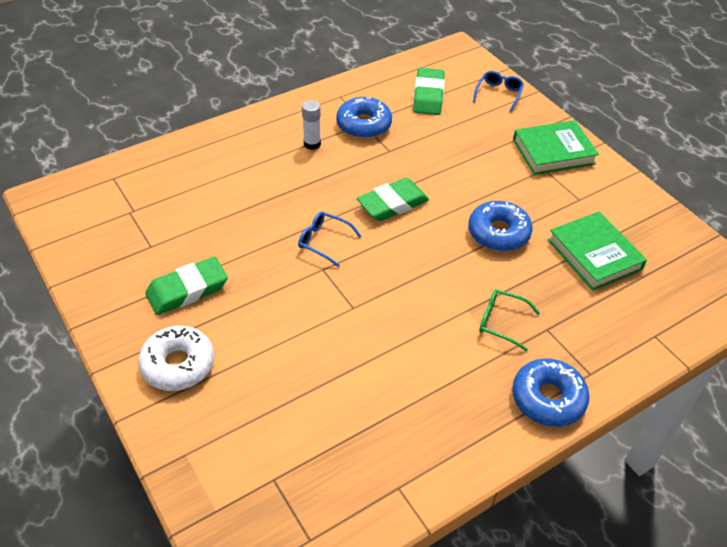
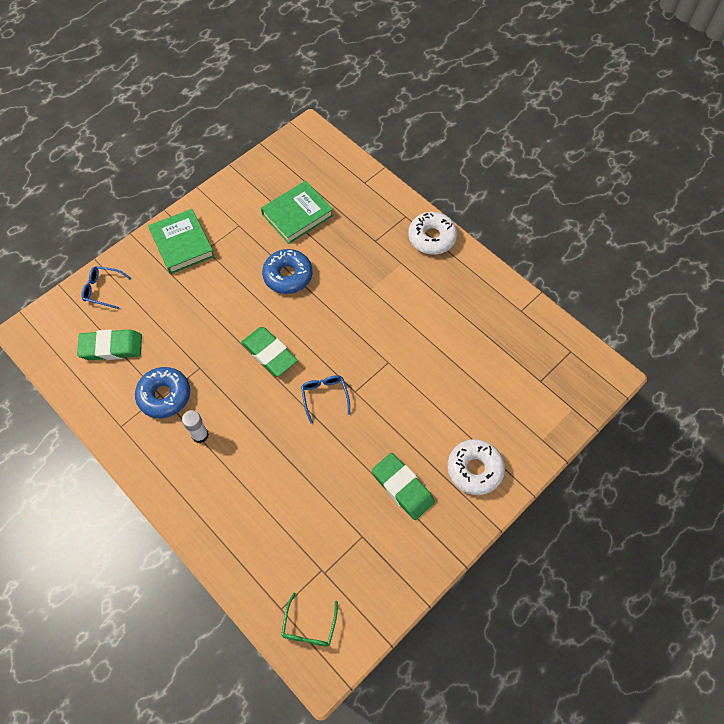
camera: 100 degrees left, 15 degrees up
blue glasses [298,211,361,267] -> blue glasses turned 150 degrees clockwise [301,375,350,424]
green glasses [479,289,540,351] -> green glasses moved to [281,593,338,647]
blue donut [512,358,590,427] -> white donut [408,212,457,255]

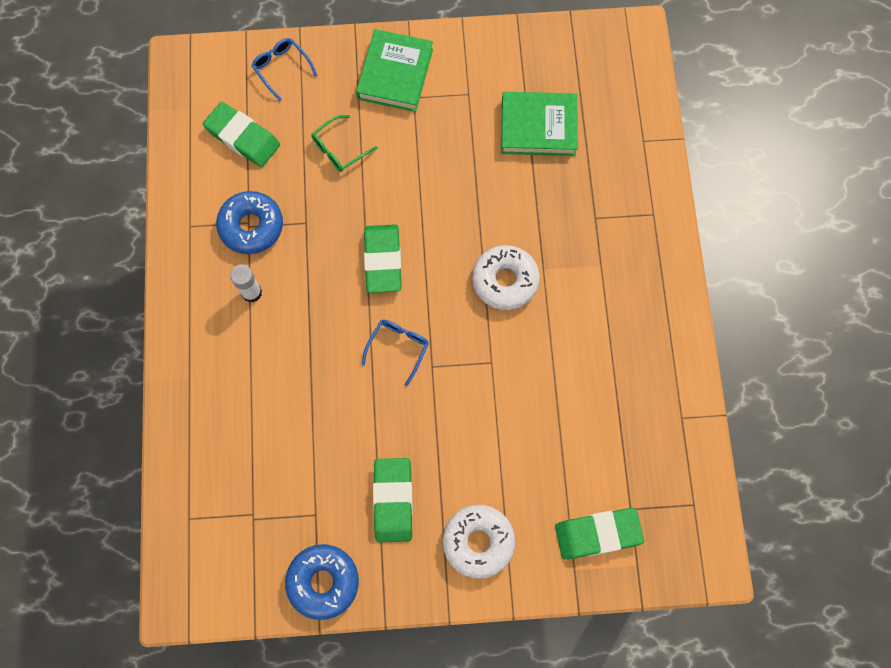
camera: 40 degrees right, 10 degrees up
blue donut [262,249,313,294] -> blue donut moved to [285,544,359,620]
green glasses [281,593,338,647] -> green glasses moved to [312,115,377,172]
white donut [408,212,457,255] -> white donut moved to [472,245,540,310]
none -> green eraser [555,508,644,560]

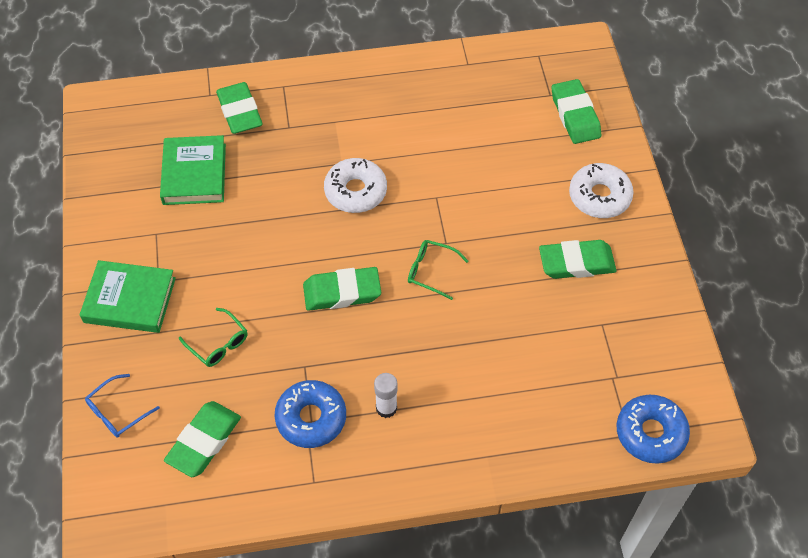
camera: 95 degrees left, 15 degrees down
blue donut [285,544,359,620] -> blue donut moved to [617,395,690,464]
blue glasses [362,320,429,386] -> green glasses [408,240,468,300]
none -> green eraser [216,82,263,134]

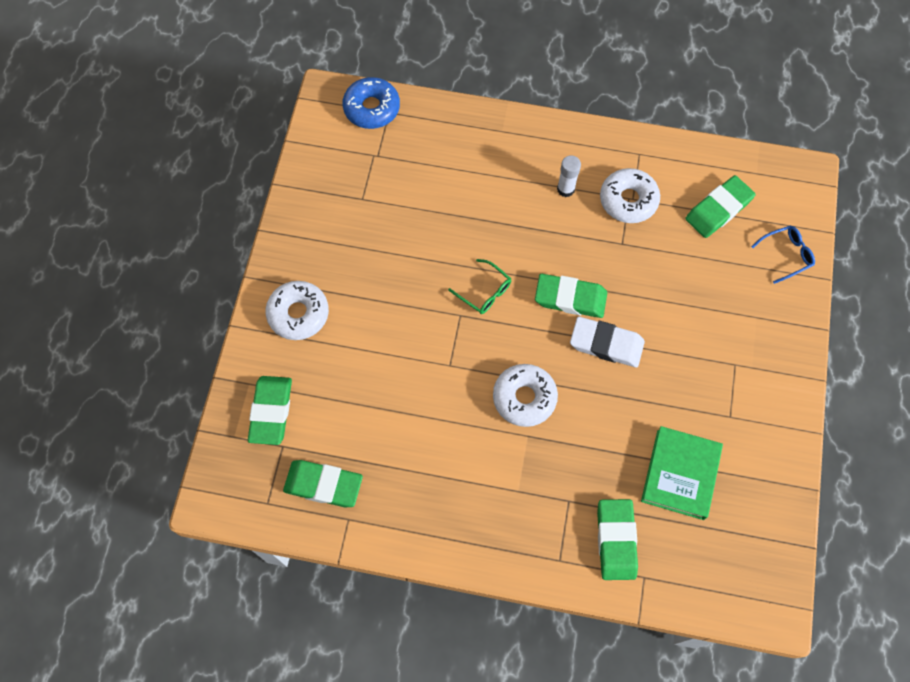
camera: 160 degrees left, 10 degrees up
green book [79,260,176,333] -> none
green glasses [179,308,248,367] -> none
blue donut [274,380,346,448] -> white donut [600,168,660,223]
green eraser [539,240,616,279] -> green eraser moved to [283,460,363,507]
none -> white eraser [570,317,645,367]

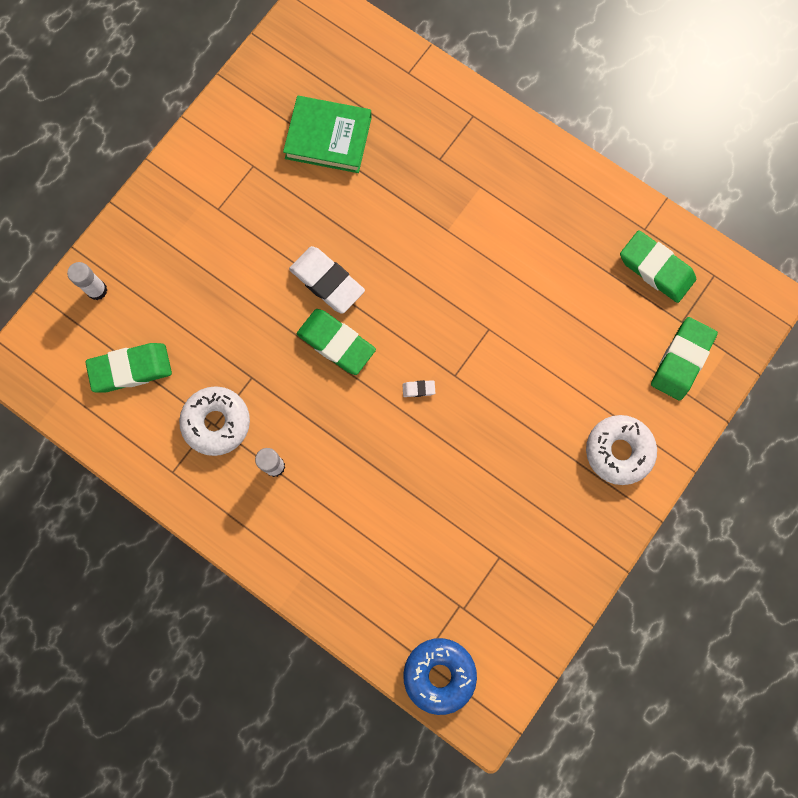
camera: 155 degrees left, 10 degrees up
green glasses [448,259,511,314] -> white eraser [402,380,435,397]
white donut [493,364,558,427] -> none
green eraser [597,499,638,580] -> none
green book [641,426,723,520] -> green book turned 60 degrees clockwise [283,96,372,173]
blue glasses [751,225,815,284] -> white glue stick [67,262,107,300]

